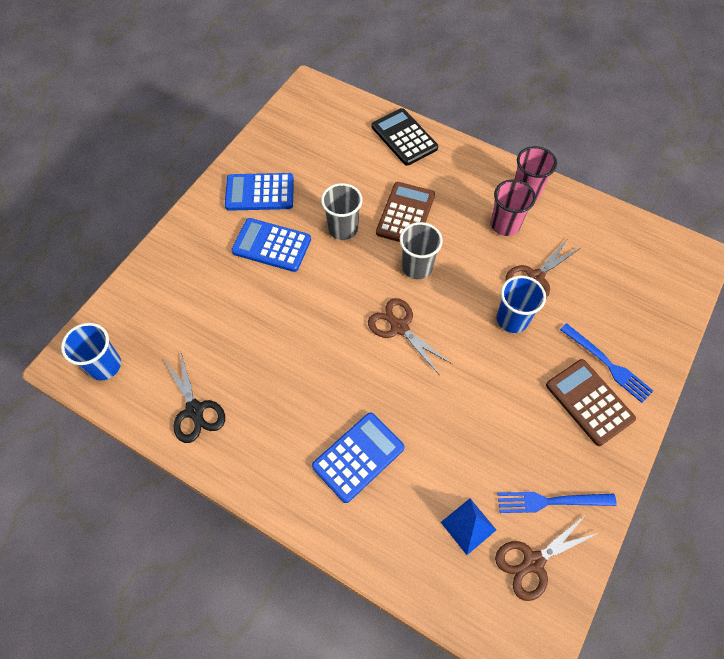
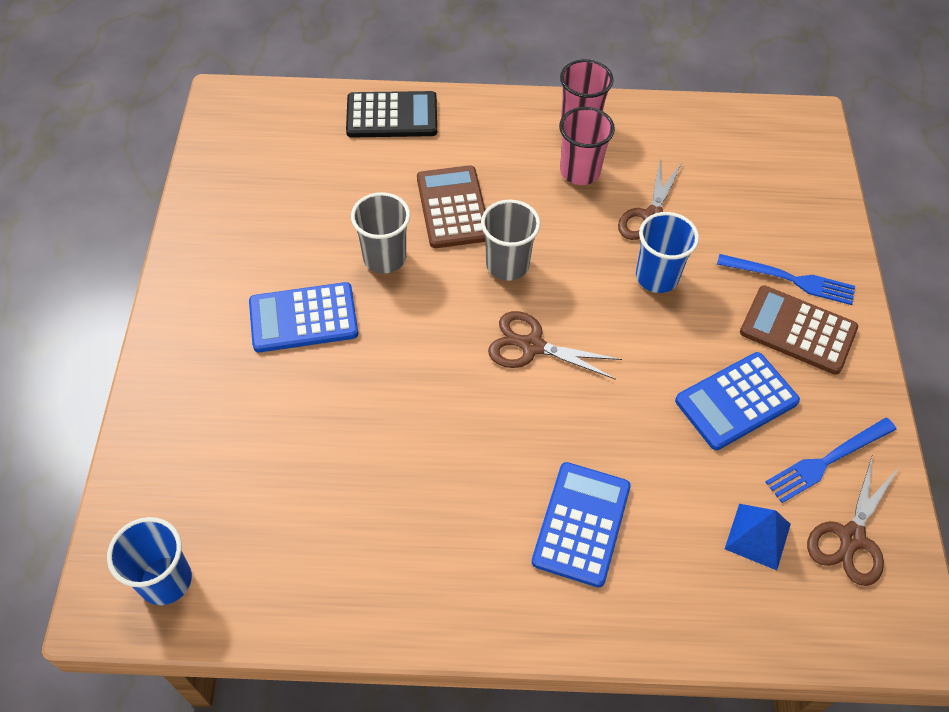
camera: 30 degrees left, 5 degrees down
black scissors [164,353,225,443] -> none
blue calculator [225,173,294,211] -> blue calculator moved to [675,352,800,450]
black calculator [372,108,438,166] -> black calculator turned 150 degrees clockwise [346,91,437,138]

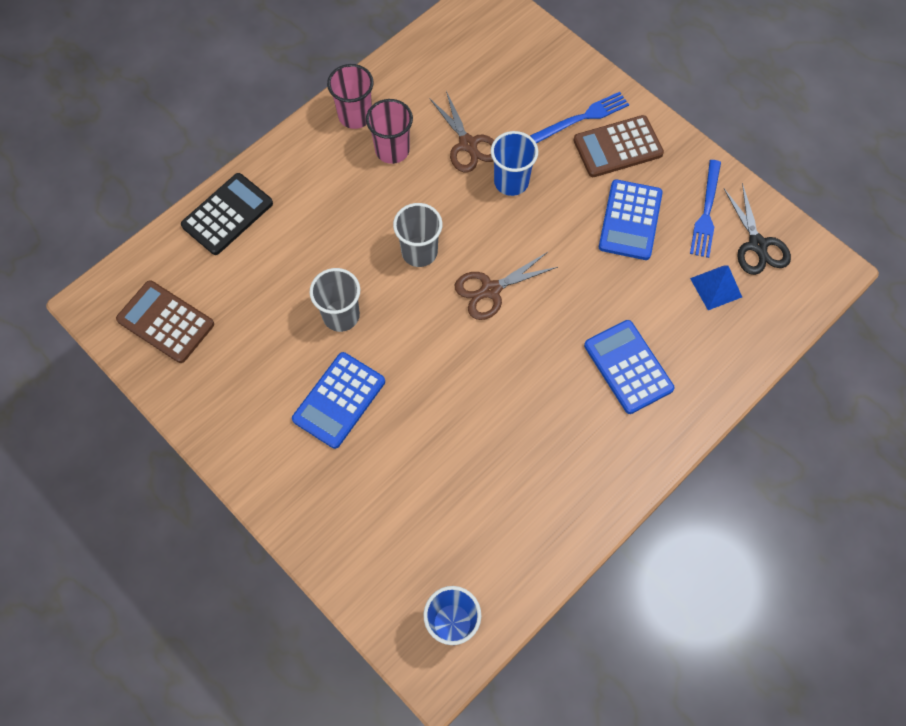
camera: 45 degrees left, 10 degrees up
brown calculator [417,165,485,248] -> brown calculator moved to [116,280,214,363]
brown scissors [807,454,899,586] -> black scissors [724,183,791,275]

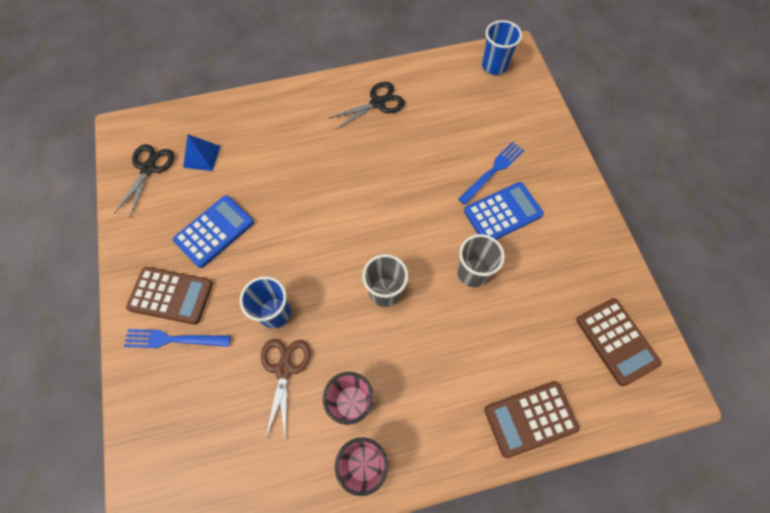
camera: 150 degrees left, 0 degrees up
black calculator [181,173,273,255] -> brown calculator [484,381,579,458]
brown scissors [455,252,558,320] -> none
blue calculator [584,320,675,414] -> none
blue fork [690,160,721,258] -> blue fork moved to [458,141,524,205]
none -> black scissors [328,82,405,130]

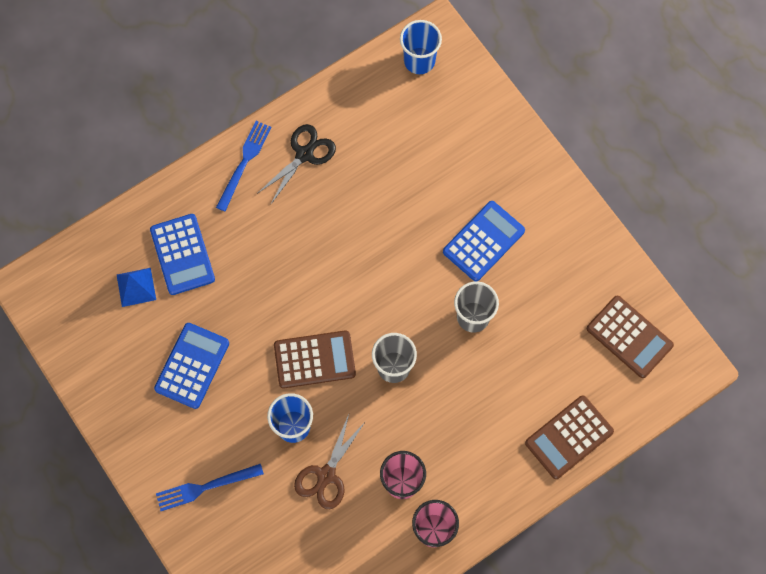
camera: 20 degrees left, 5 degrees up
black scissors [114,144,174,218] -> none
brown calculator [126,267,213,325] -> brown calculator moved to [274,330,356,388]
brown scissors [261,339,311,441] -> brown scissors turned 135 degrees counterclockwise [294,414,366,509]
blue fork [458,141,524,205] -> blue fork moved to [216,121,272,211]
none -> blue calculator [150,214,215,295]

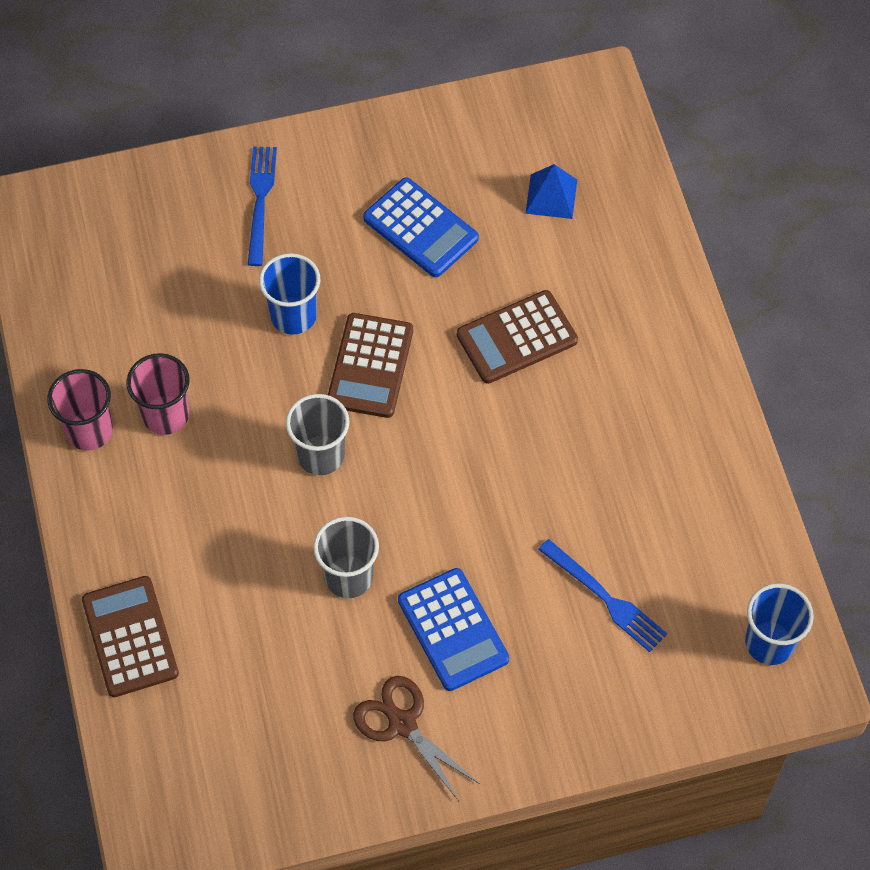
camera: 110 degrees right, 10 degrees down
blue calculator [150,214,215,295] -> none
blue fork [216,121,272,211] -> blue fork moved to [538,539,667,652]
black scissors [257,124,336,204] -> none
brown scissors [294,414,366,509] -> brown scissors moved to [353,676,480,801]
brown calculator [587,296,674,378] -> brown calculator moved to [457,290,578,384]

